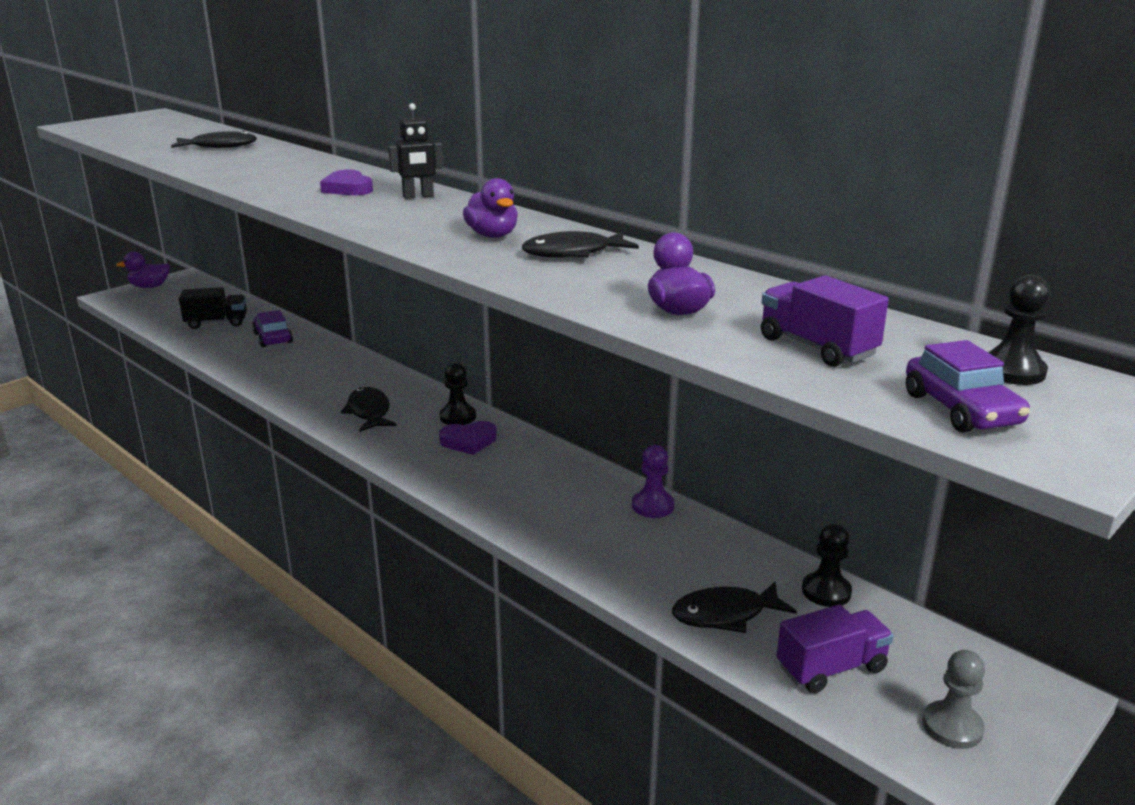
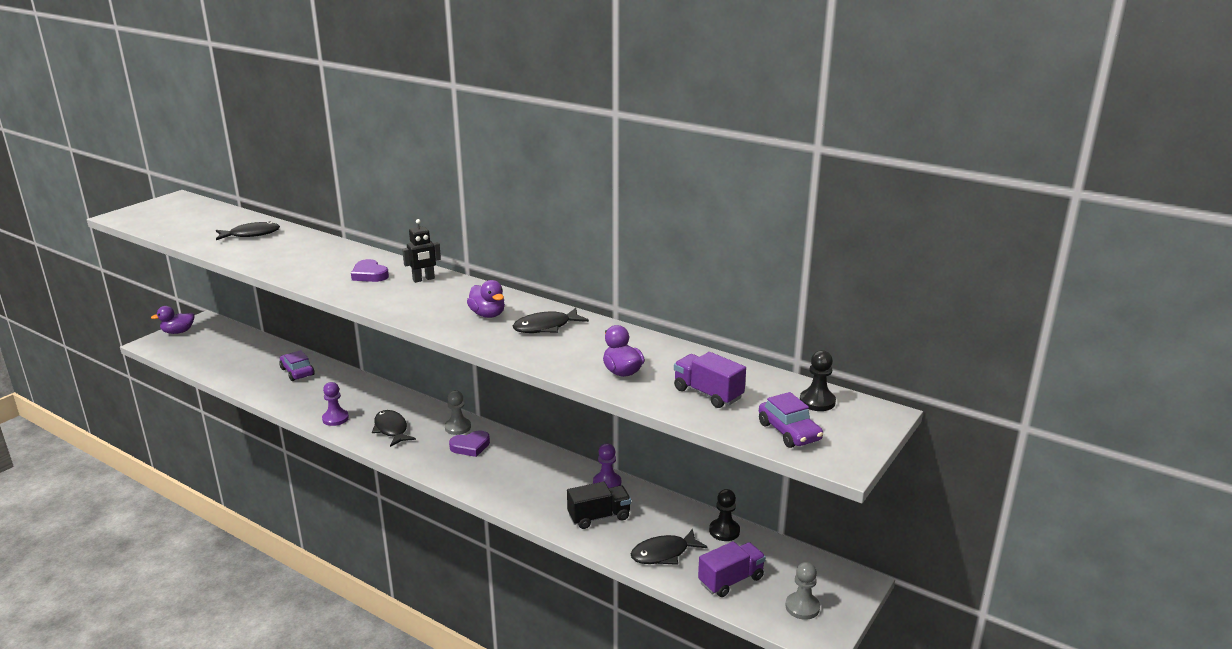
camera: 10 degrees left, 0 degrees up
black truck [179,287,247,329] -> black truck moved to [567,482,631,529]
black pawn [440,363,476,425] -> grey pawn [445,390,471,435]
none -> purple pawn [322,382,349,426]

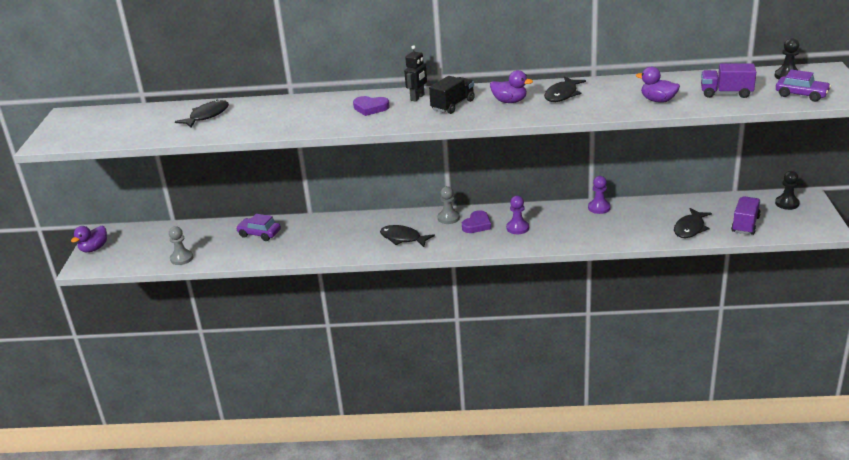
camera: 30 degrees left, 5 degrees up
purple pawn [322,382,349,426] -> purple pawn moved to [506,196,529,234]
black truck [567,482,631,529] -> black truck moved to [429,76,475,114]
black pawn [709,489,740,541] -> black pawn moved to [775,171,800,210]
grey pawn [785,562,820,620] -> grey pawn moved to [169,226,193,265]

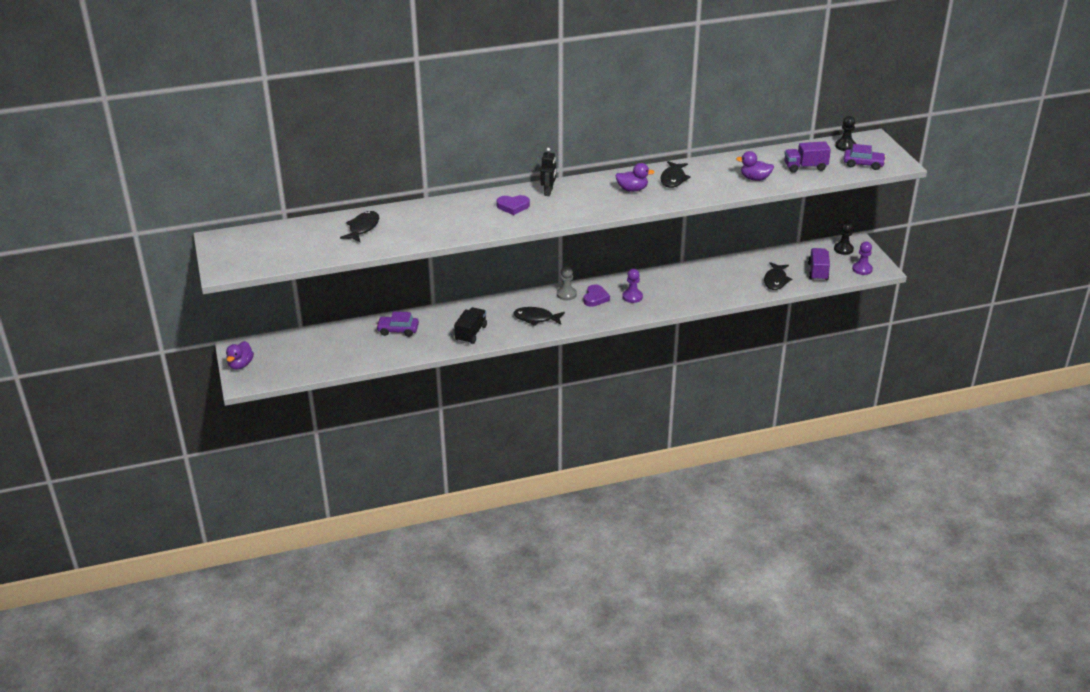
camera: 20 degrees left, 5 degrees up
grey pawn [169,226,193,265] -> none
black truck [429,76,475,114] -> black truck moved to [454,307,487,344]
purple pawn [588,176,611,214] -> purple pawn moved to [852,242,873,275]

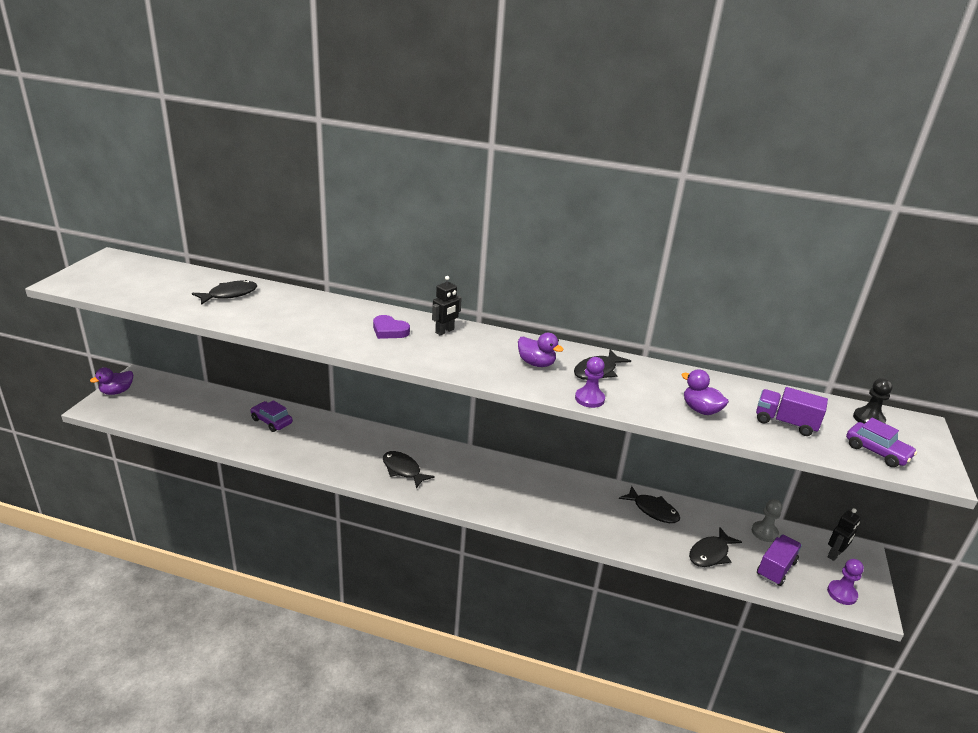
camera: 30 degrees right, 5 degrees down
black truck [454,307,487,344] -> none
grey pawn [557,266,577,300] -> grey pawn moved to [752,499,782,542]
purple heart [584,284,610,307] -> none
purple pawn [623,269,643,303] -> purple pawn moved to [575,357,605,408]
black pawn [834,222,854,255] -> black robot [827,508,861,561]
none -> black fish [619,486,680,523]

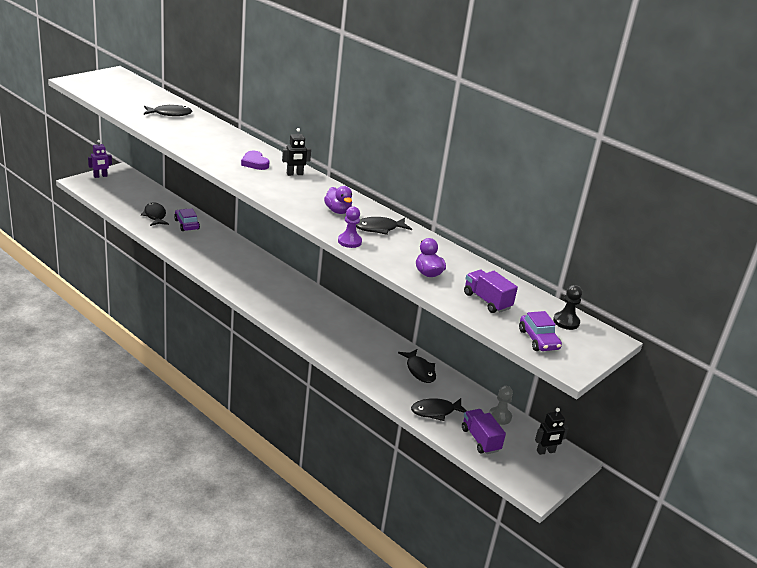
camera: 25 degrees right, 0 degrees up
purple duck [90,367,133,395] -> purple robot [88,140,112,178]
black fish [383,451,435,489] -> black fish moved to [141,202,169,226]
purple truck [757,535,802,586] -> purple truck turned 90 degrees counterclockwise [462,409,506,454]
purple pawn [827,559,864,605] -> none

